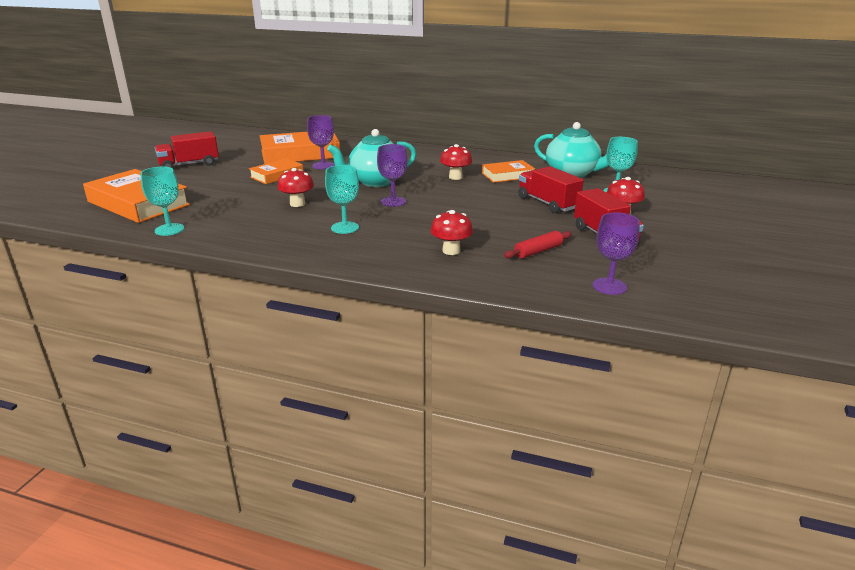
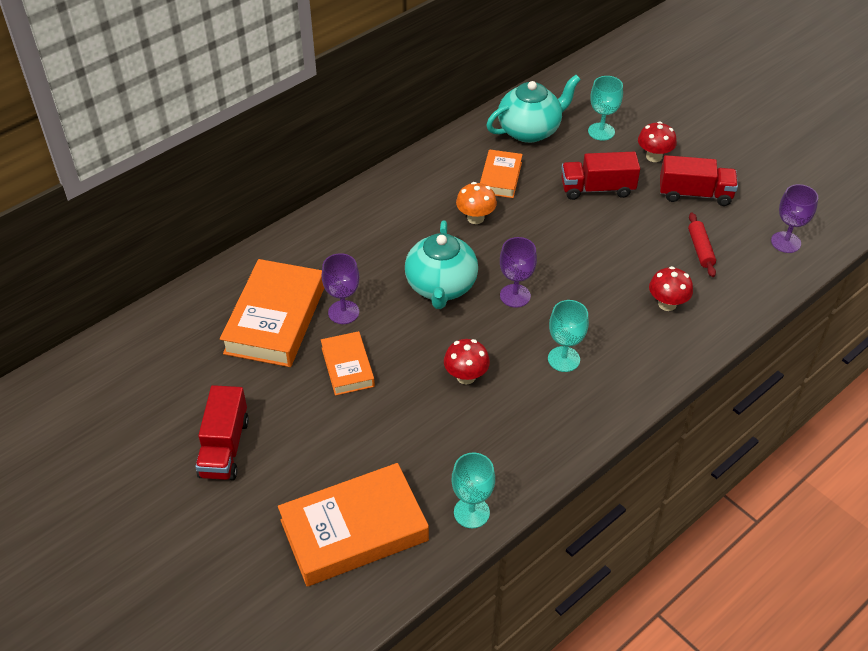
camera: 60 degrees left, 20 degrees up
red mushroom [440,144,472,180] -> orange mushroom [456,182,497,224]

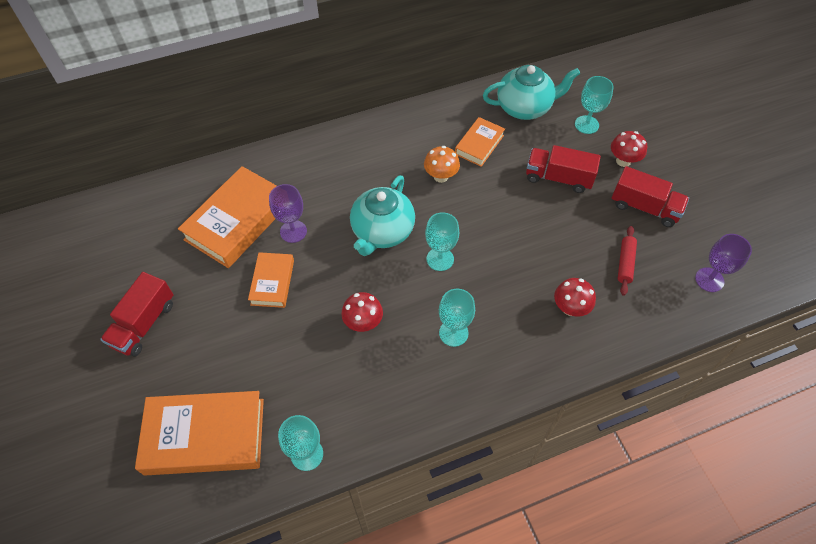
camera: 20 degrees right, 10 degrees up
purple goblet [500,237,537,307] -> turquoise goblet [425,212,459,271]

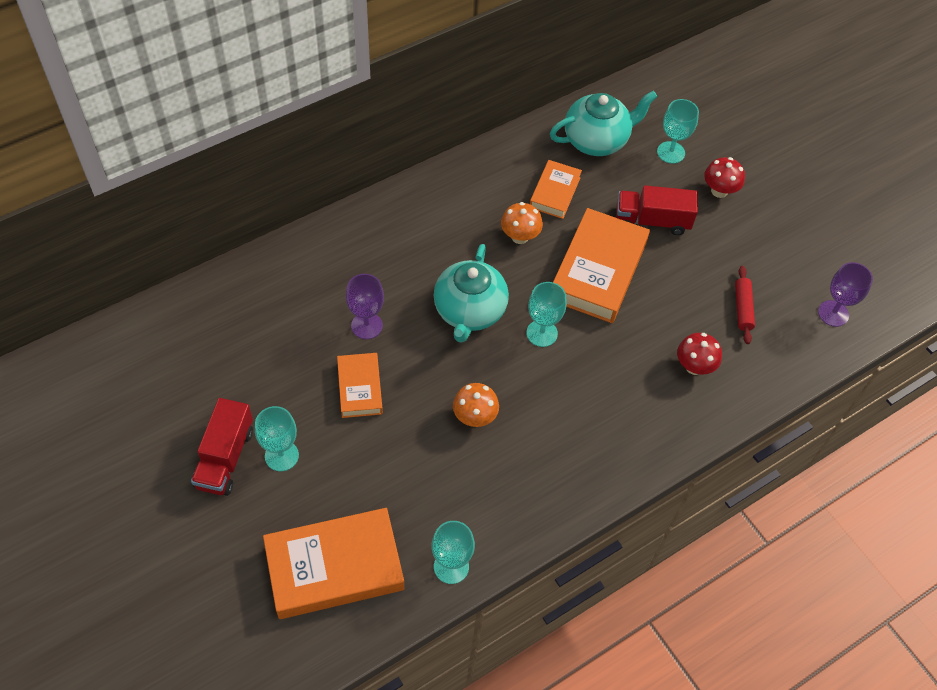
camera: 15 degrees left, 0 degrees up
orange book [178,166,277,268] -> orange book moved to [553,208,650,323]
red mushroom [341,292,383,332] -> orange mushroom [453,383,499,427]
turquoise goblet [439,289,475,347] -> turquoise goblet moved to [255,406,299,471]
red truck [611,166,689,227] -> none

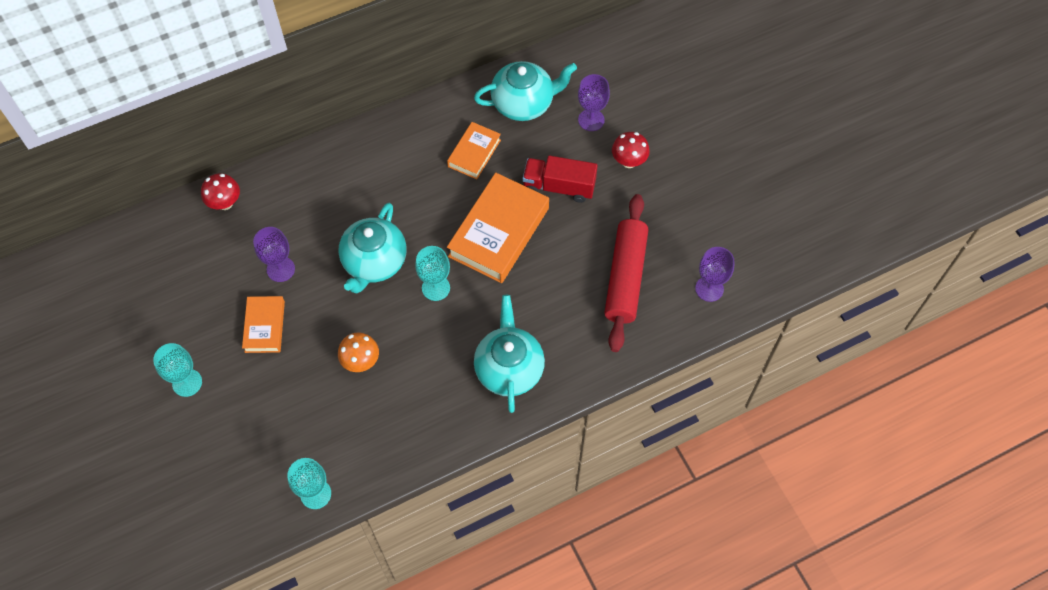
camera: 10 degrees right, 5 degrees up
red truck [191,398,253,496] -> none
orange book [263,508,404,619] -> none
orange mushroom [501,202,543,244] -> none
turquoise goblet [657,99,699,164] -> purple goblet [578,74,610,131]
red mushroom [677,333,722,375] -> red mushroom moved to [201,173,240,210]
red rolling pin [735,266,755,344] -> red rolling pin [604,194,649,352], size x2.08
none -> turquoise teapot [474,295,545,413]

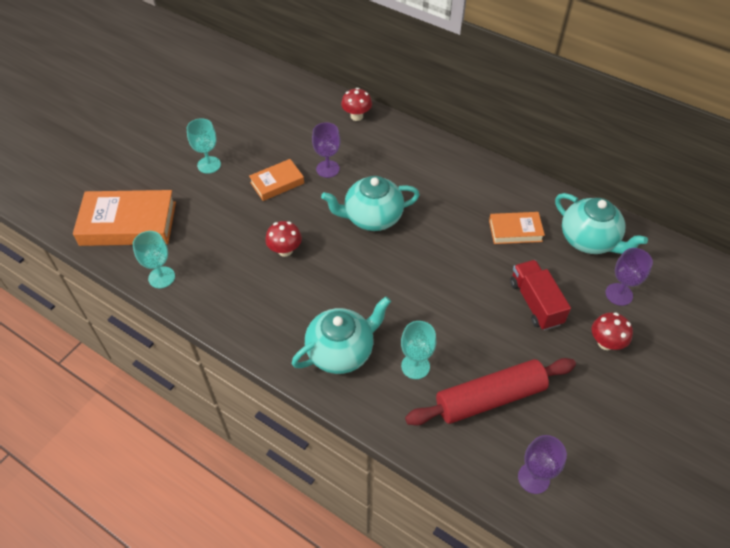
camera: 60 degrees right, 10 degrees down
orange mushroom [338,333,379,372] -> red mushroom [265,221,302,257]
turquoise goblet [415,246,450,301] -> turquoise goblet moved to [401,321,436,379]
orange book [447,173,549,283] -> orange book moved to [73,190,176,246]

